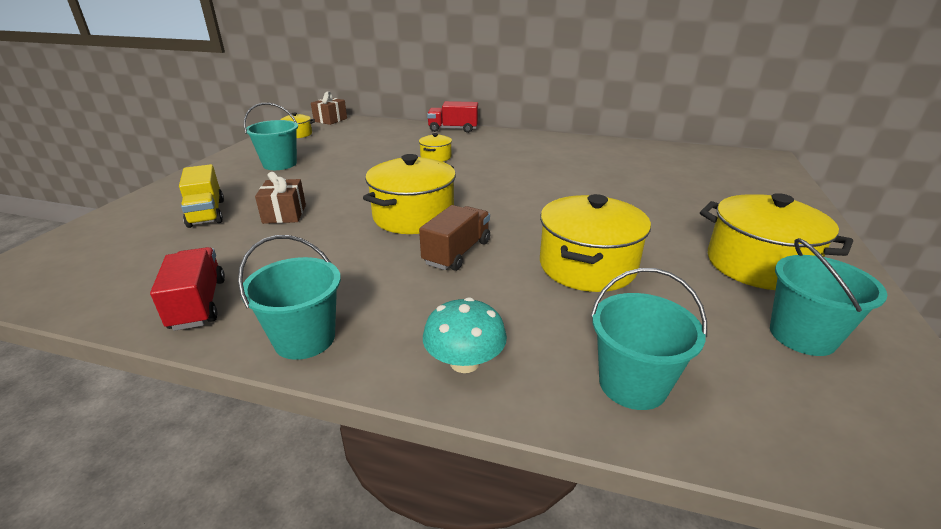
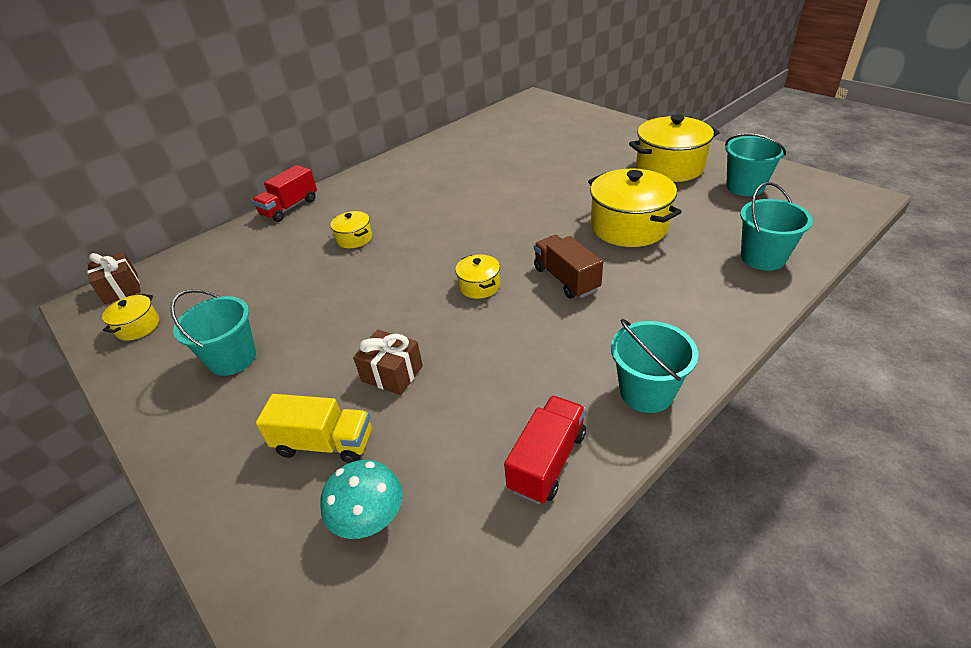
camera: 55 degrees left, 10 degrees up
red truck [150,247,225,331] -> red truck turned 105 degrees clockwise [504,396,586,504]
yellow pot [363,154,456,234] -> yellow pot [455,254,500,299], size x0.50
turquoise mushroom [423,297,507,373] -> turquoise mushroom moved to [320,460,402,539]

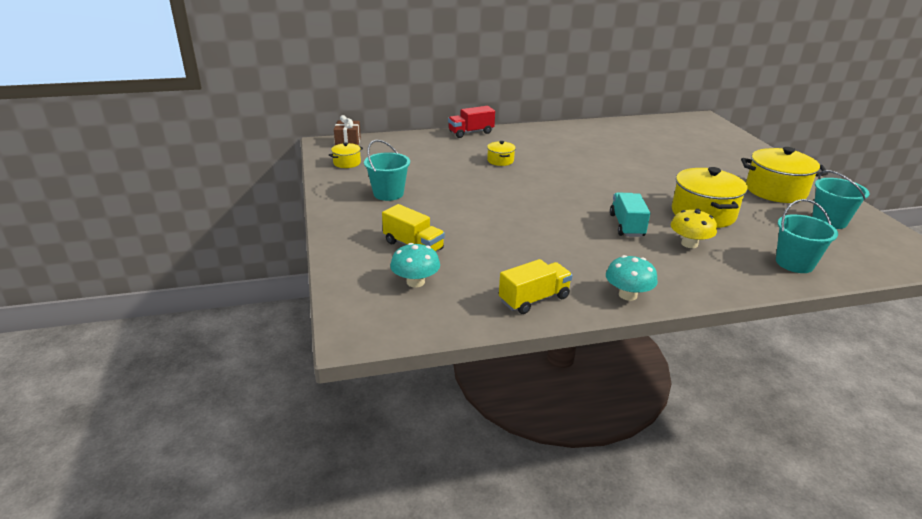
camera: 25 degrees right, 10 degrees down
brown gift [353,329,423,395] -> none
yellow pot [455,254,500,299] -> none
red truck [504,396,586,504] -> yellow truck [499,259,573,314]
brown truck [534,235,603,299] -> turquoise truck [610,193,650,237]
turquoise bucket [611,319,699,413] -> turquoise mushroom [606,255,658,301]
none -> yellow mushroom [671,209,717,248]

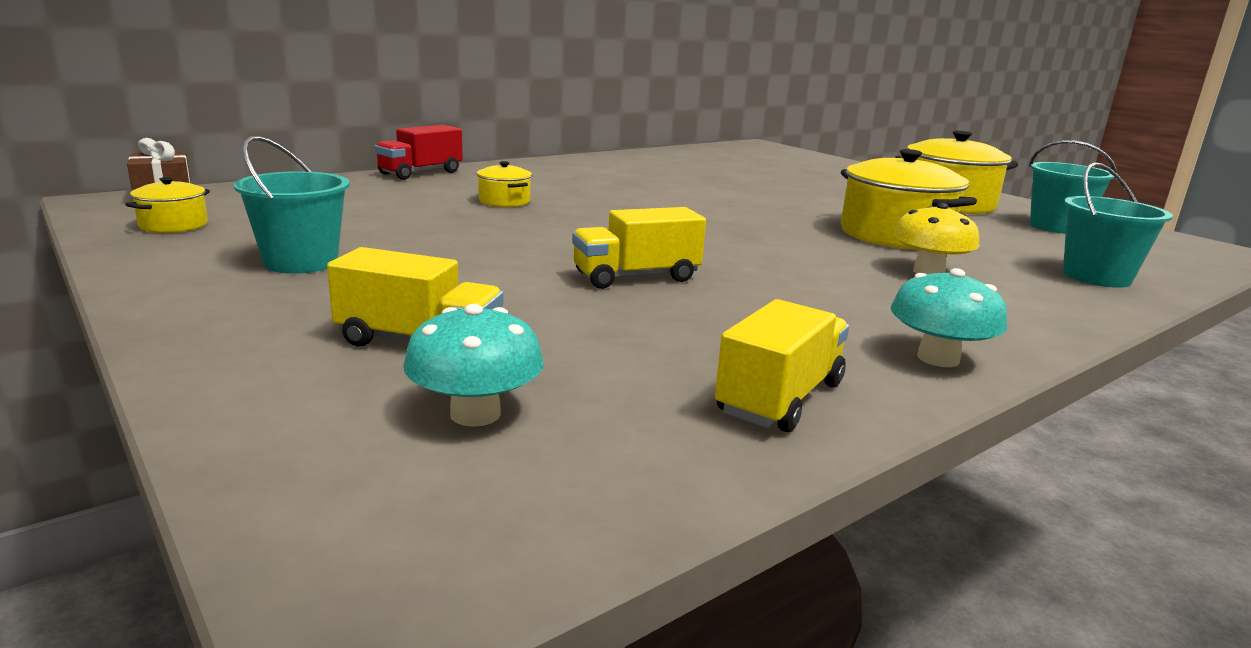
camera: 25 degrees left, 10 degrees down
turquoise truck [610,193,650,237] -> none
none -> yellow truck [572,207,706,289]

